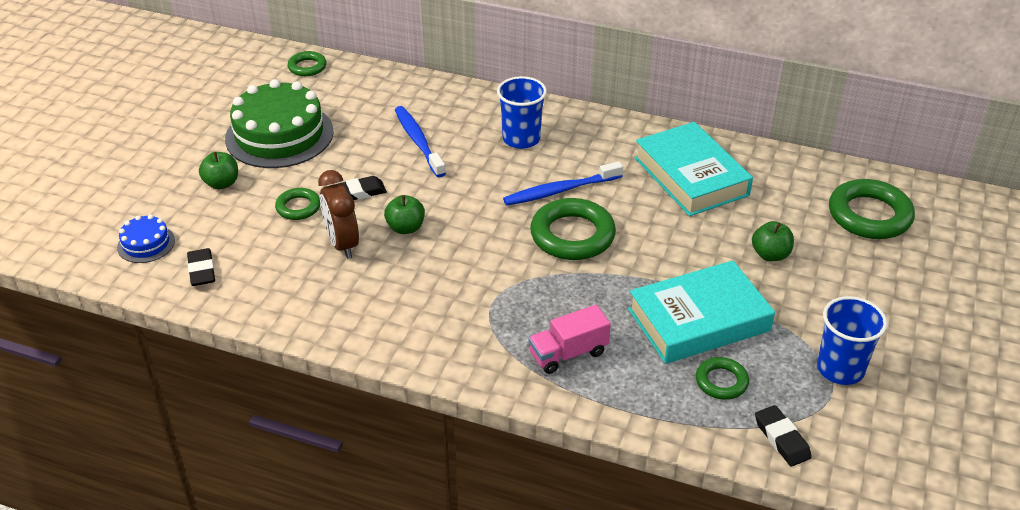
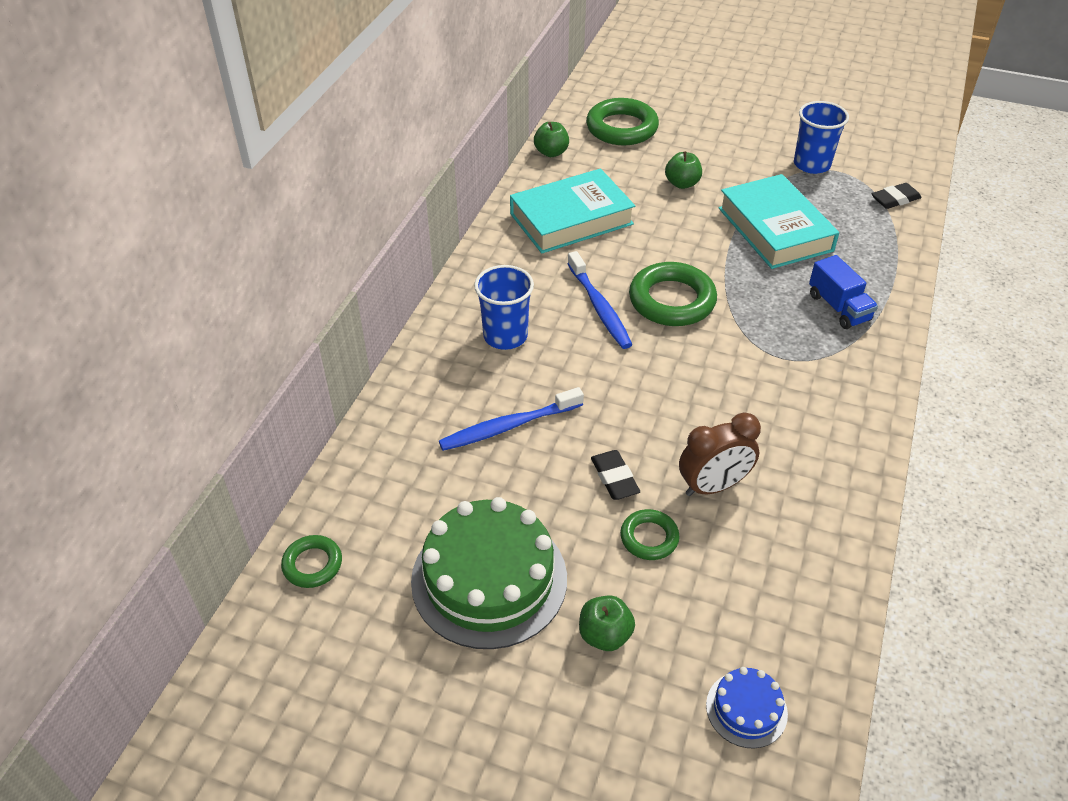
camera: 90 degrees left, 5 degrees up
black eraser [187,248,215,286] -> none
green apple [384,195,425,234] -> green apple moved to [534,122,569,157]
pink truck [529,305,611,374] -> blue truck [809,255,878,329]
green ring [696,357,749,400] -> none

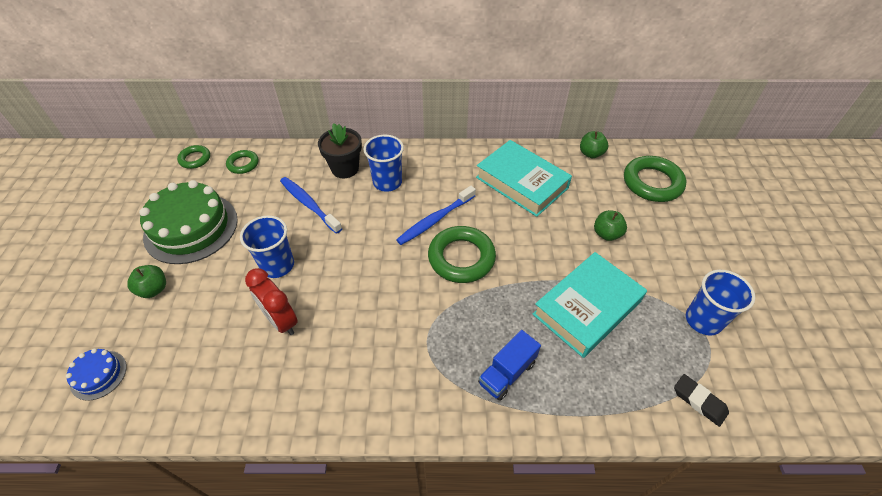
camera: 70 degrees right, 5 degrees up
black eraser [591,450,640,500] -> blue cup [240,215,294,278]
green ring [620,509,680,560] -> green ring moved to [226,150,258,174]
brown clock [679,413,761,496] -> red clock [245,268,298,335]
none -> black flower pot [318,123,362,178]

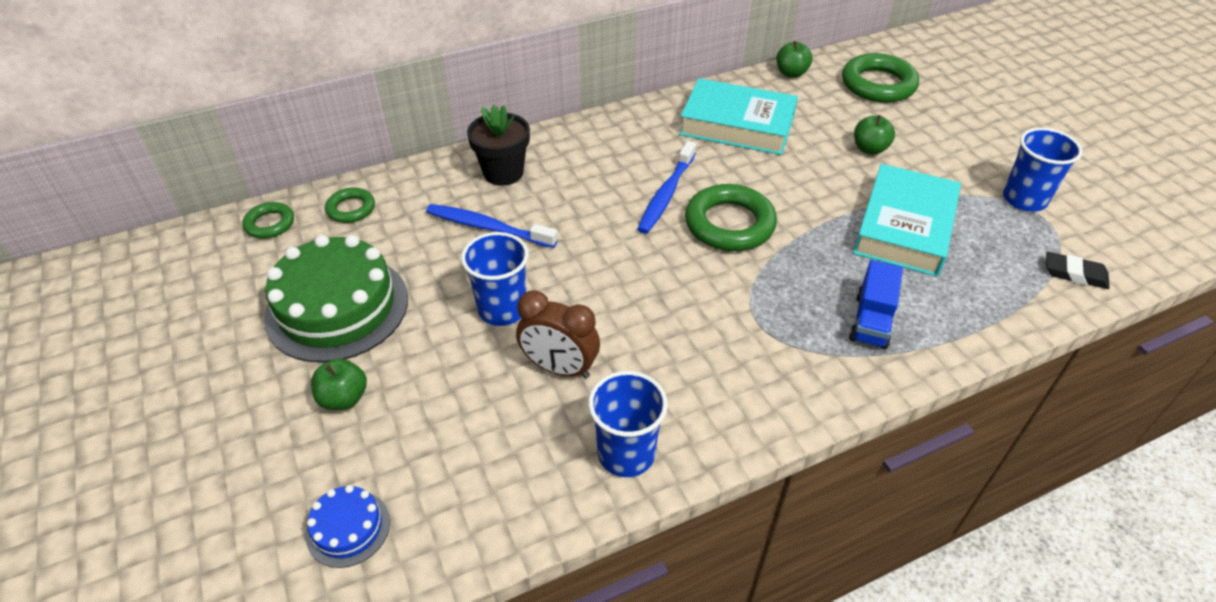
camera: 25 degrees left, 5 degrees down
red clock [245,268,298,335] -> brown clock [516,290,600,379]
blue cup [363,135,404,192] -> blue cup moved to [588,371,668,477]

